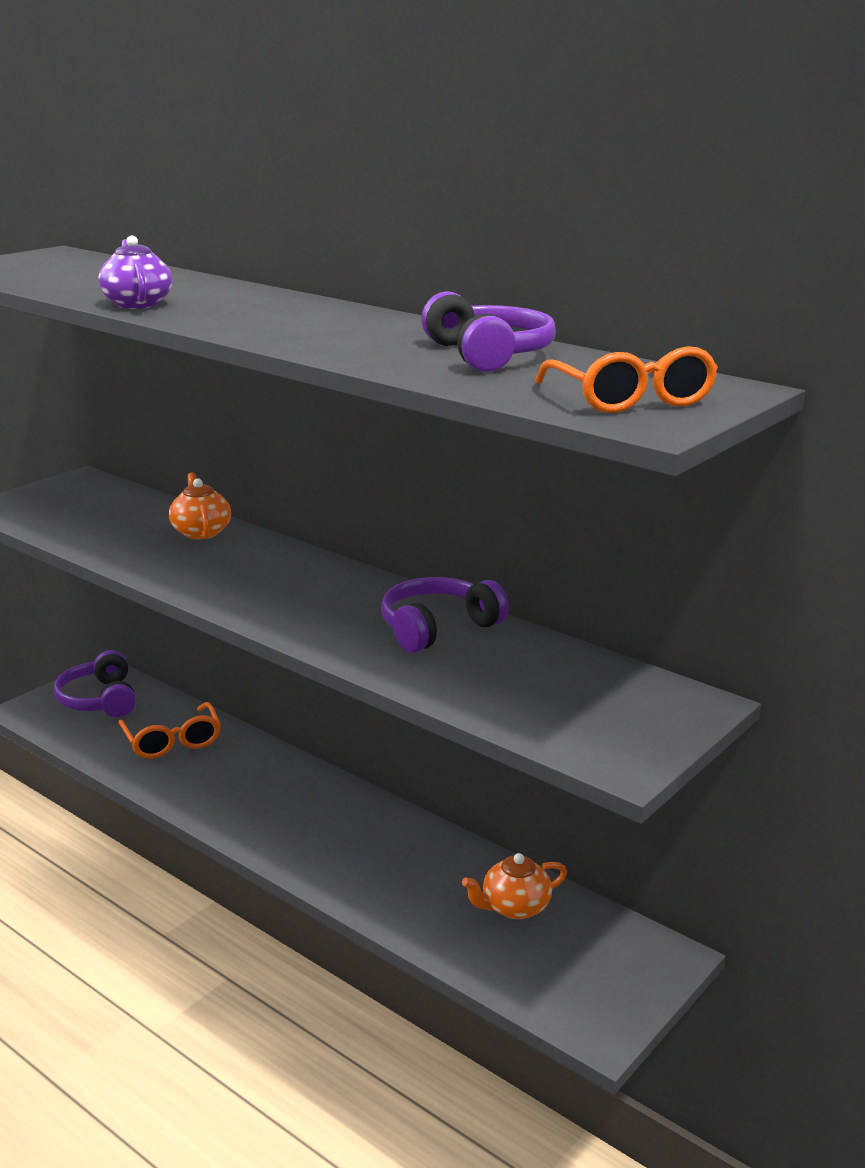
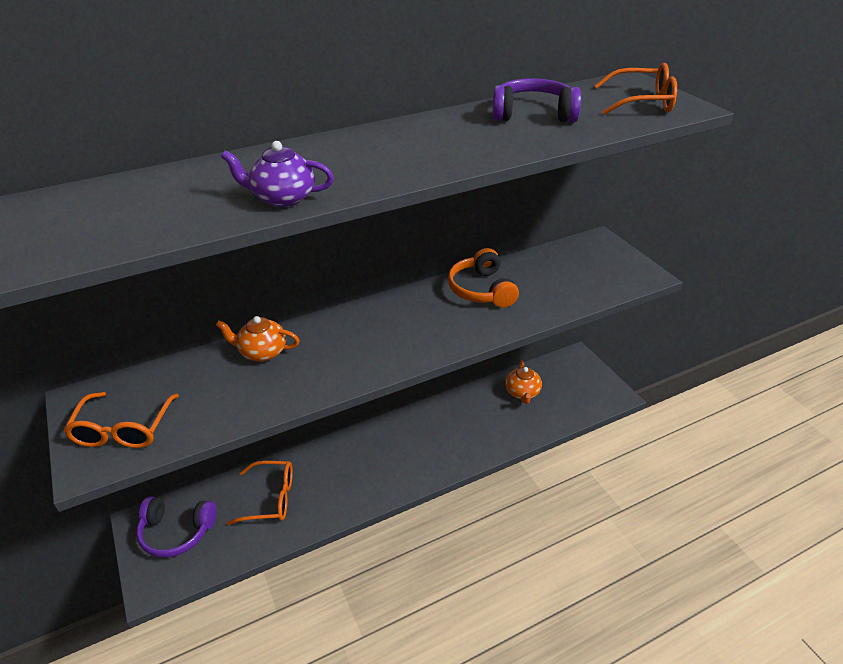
camera: 65 degrees left, 15 degrees up
purple headphones [381,577,509,653] -> orange headphones [448,248,519,308]
none -> orange glasses [64,392,179,448]

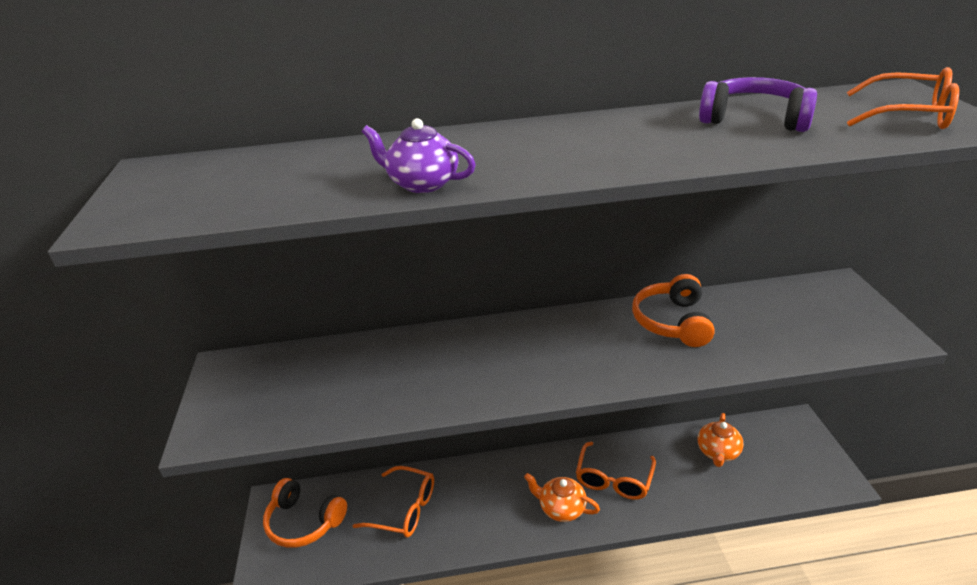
camera: 20 degrees right, 5 degrees down
orange glasses [64,392,179,448] -> orange glasses moved to [576,442,656,500]
purple headphones [136,496,217,558] -> orange headphones [263,478,347,548]
orange teapot [216,316,300,361] -> orange teapot moved to [524,473,600,522]

